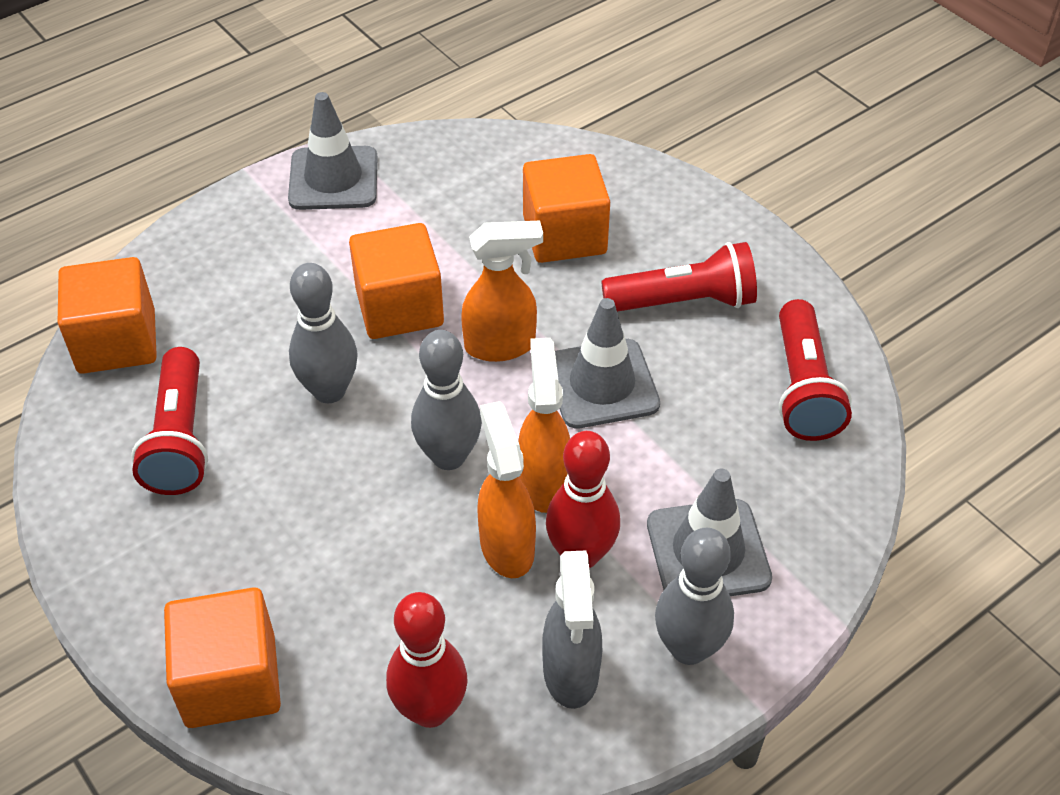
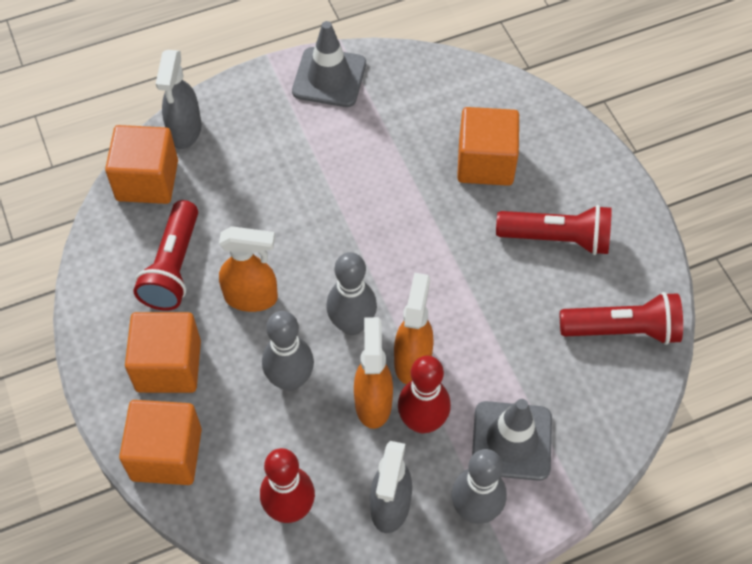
camera: 15 degrees right, 10 degrees up
grey bowling pin [289,263,358,403] -> grey bowling pin moved to [262,311,314,391]
orange cube [349,223,444,339] -> orange cube moved to [125,312,201,393]
orange spray bottle [461,221,543,362] -> orange spray bottle moved to [219,226,278,312]
grey traffic cone [555,298,660,429] -> none
red flashlight [779,299,852,441] -> red flashlight turned 105 degrees counterclockwise [560,292,683,345]
none -> grey spray bottle [156,50,202,149]

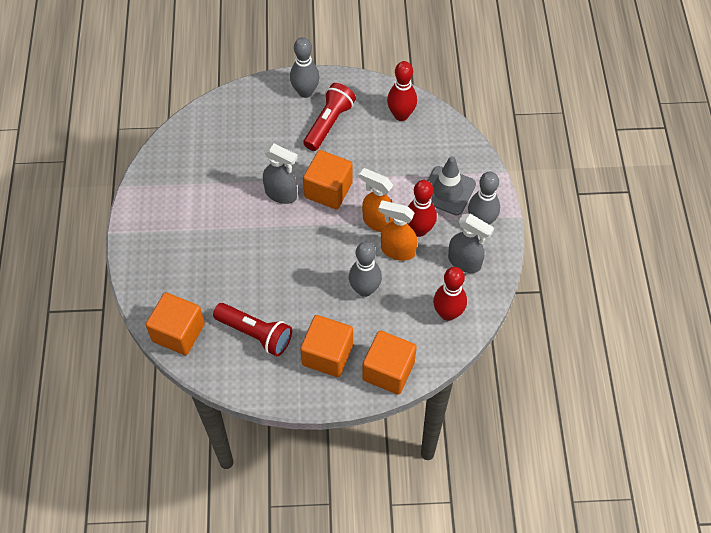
camera: 70 degrees left, 0 degrees up
grey spray bottle [156,50,202,149] -> grey spray bottle moved to [263,143,298,204]
orange spray bottle [219,226,278,312] -> none
grey traffic cone [292,21,366,107] -> none
grey bowling pin [326,252,377,335] -> grey bowling pin moved to [290,37,320,98]
orange cube [457,107,519,186] -> orange cube moved to [303,150,353,209]
red flashlight [560,292,683,345] -> red bowling pin [387,61,417,121]

